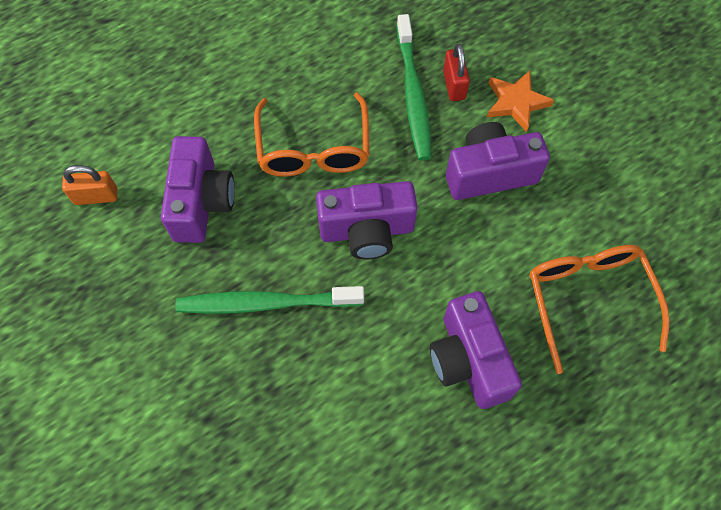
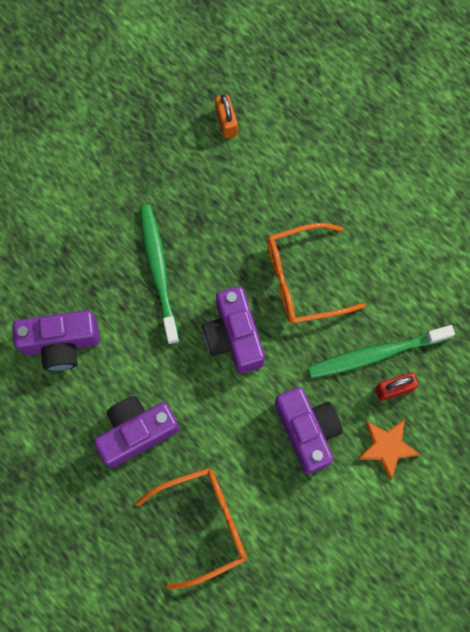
camera: 80 degrees right, 10 degrees up
purple camera [161,136,235,243] -> purple camera moved to [12,310,100,371]

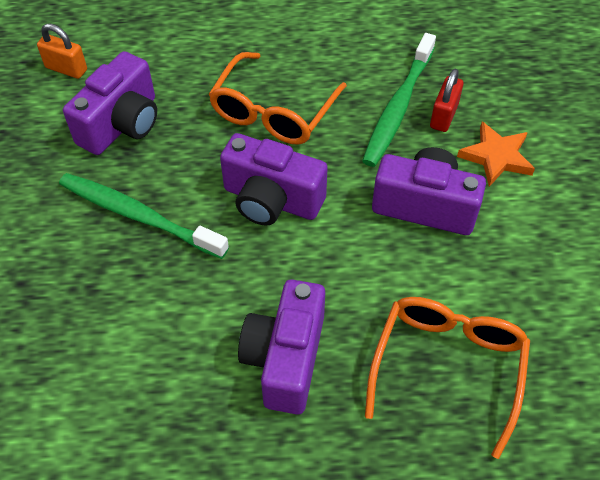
camera: 50 degrees left, 20 degrees down
purple camera [12,310,100,371] -> purple camera moved to [63,51,157,155]

